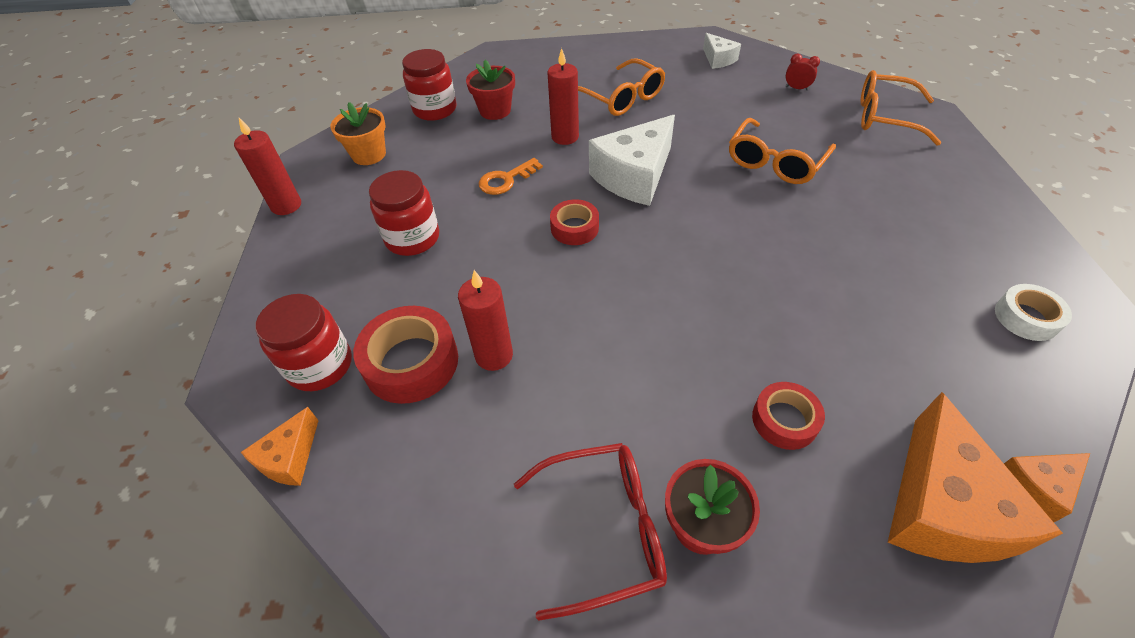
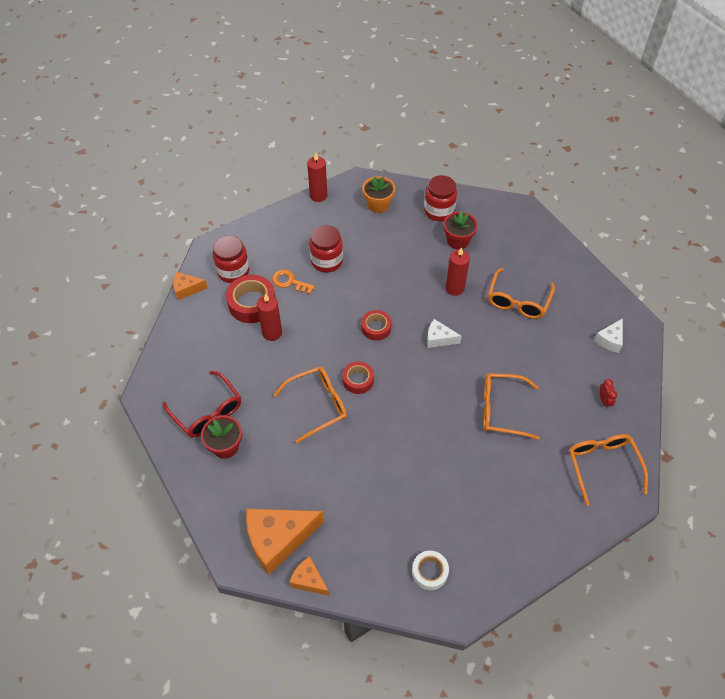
camera: 60 degrees right, 5 degrees up
orange key [479,158,543,195] -> orange key moved to [272,270,315,294]
white cheese [589,115,675,206] -> white cheese [427,319,462,348], size x0.52
red tape [752,382,825,450] -> red tape moved to [343,362,374,394]
none -> orange glasses [273,367,347,443]

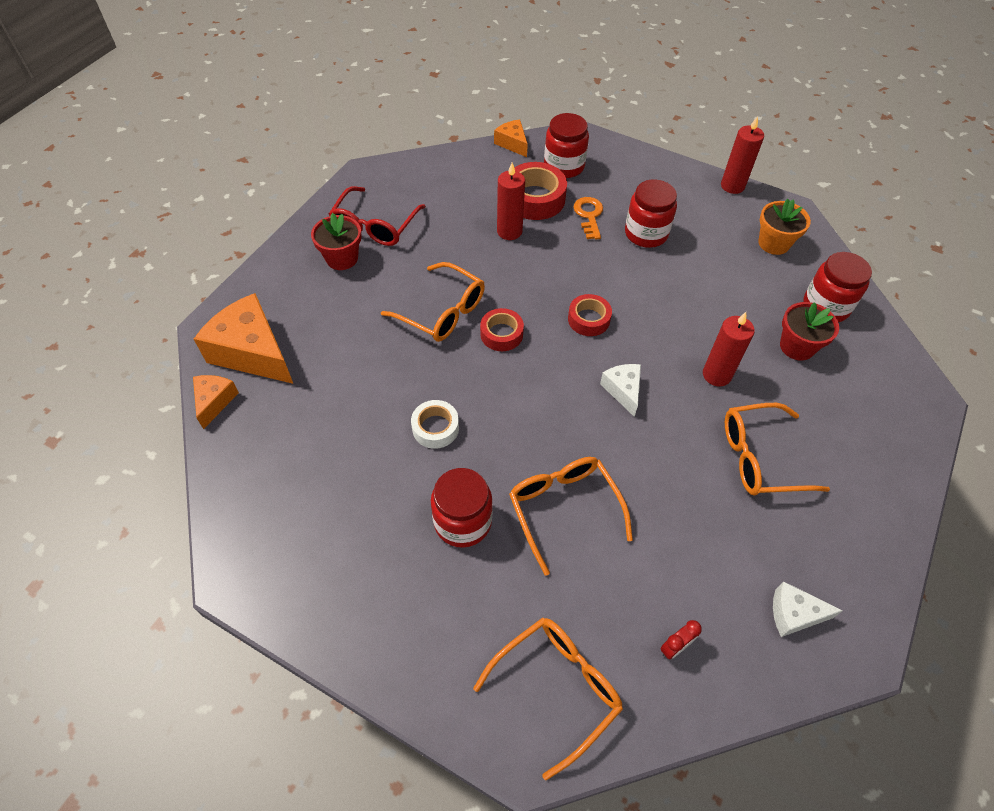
camera: 60 degrees right, 0 degrees up
white tape [412,551,449,590] -> white tape moved to [411,400,459,449]
none -> red jar [431,468,493,548]

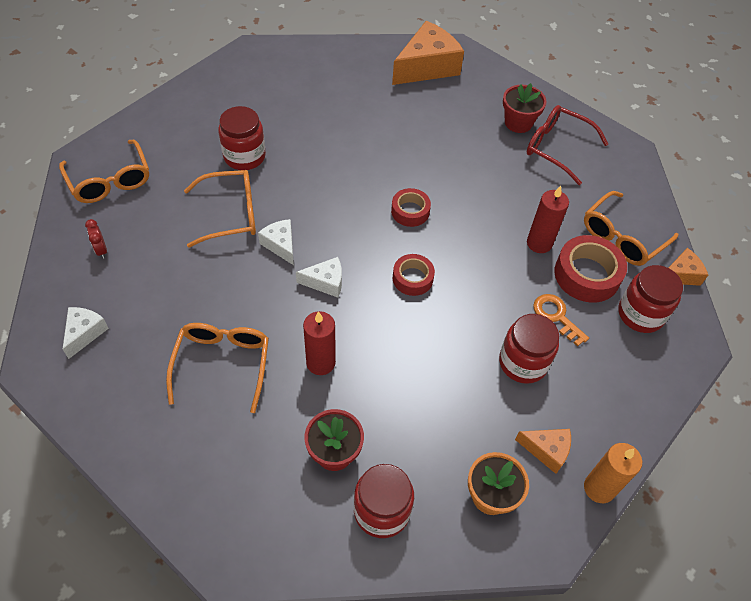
camera: 100 degrees right, 0 degrees up
orange cheese [193,375,239,429] -> orange cheese moved to [515,429,571,474]
orange glasses [381,262,485,342] -> orange glasses moved to [584,191,679,266]
white tape [411,400,459,449] -> none
orange key [573,197,603,240] -> orange key turned 135 degrees counterclockwise [533,294,589,347]
red candle [721,116,764,194] -> orange candle [584,443,642,503]
none -> white cheese [258,219,294,265]

